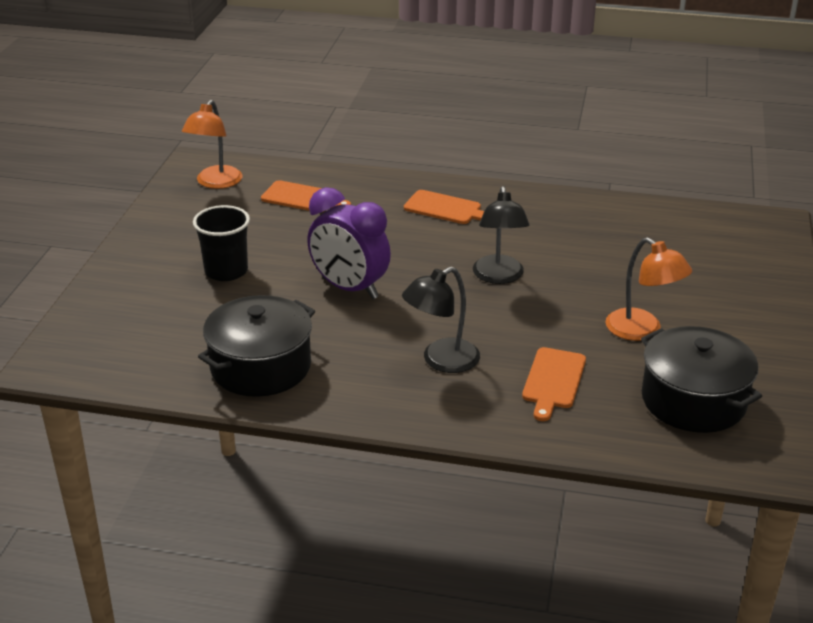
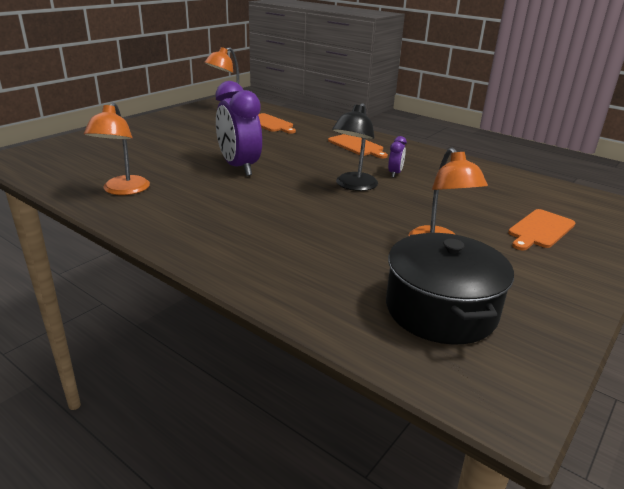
camera: 25 degrees right, 5 degrees down
black cup [193,205,250,281] -> none
black pot [198,295,315,397] -> orange lamp [84,103,150,195]
black lamp [402,267,480,373] -> none
orange cutting board [522,347,586,421] -> orange cutting board moved to [508,209,575,250]
none -> purple clock [388,136,407,177]

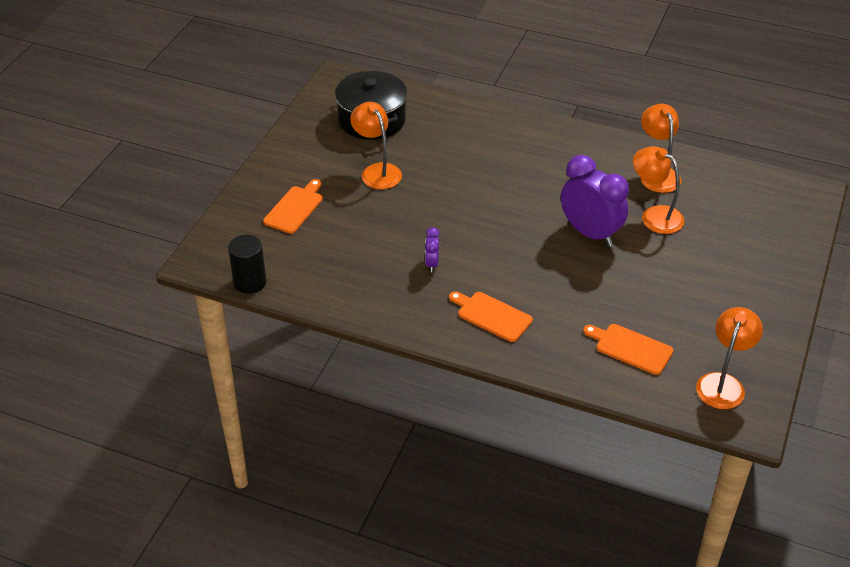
camera: 165 degrees right, 15 degrees up
black lamp [332,103,378,191] -> none
none -> black cylinder [228,235,267,294]
none -> orange lamp [633,146,684,234]

